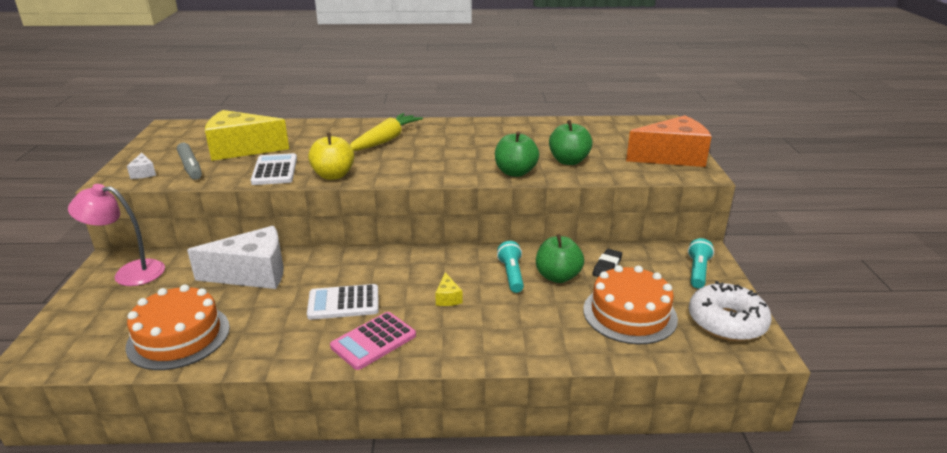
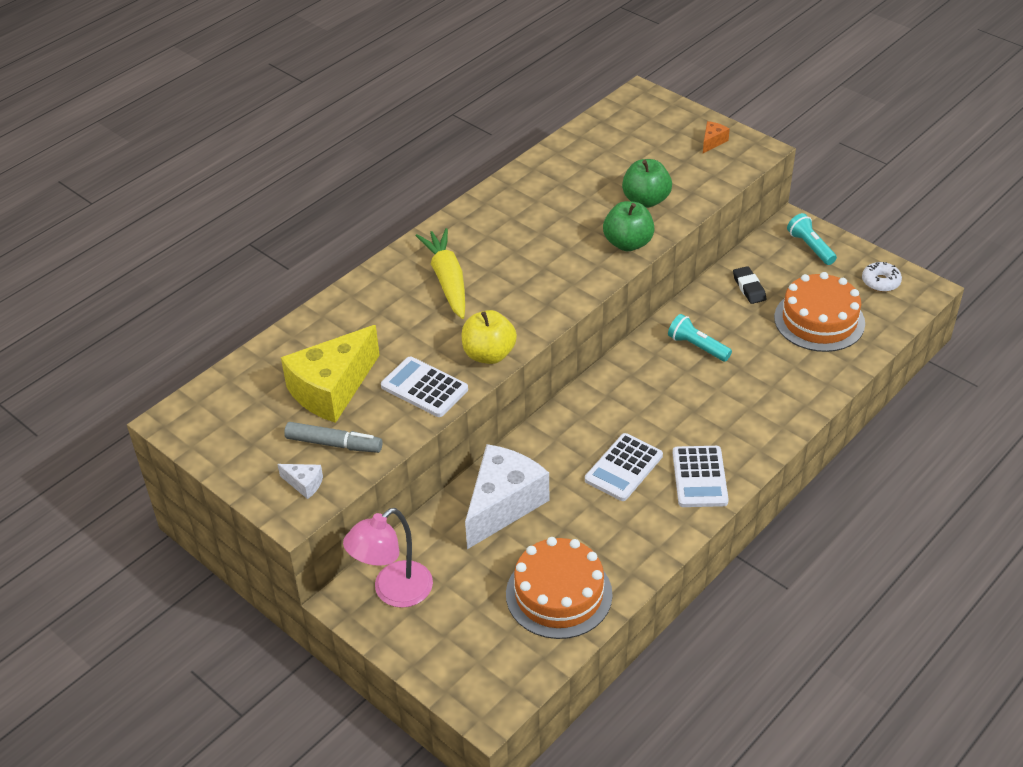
camera: 45 degrees left, 15 degrees up
pink calculator [330,312,416,370] -> white calculator [672,446,729,507]
yellow cheese [435,272,462,306] -> none
green apple [536,234,584,283] -> none
orange cheese [626,115,712,167] -> orange cheese [703,121,730,153], size x0.41
white donut [689,281,771,341] -> white donut [862,262,902,292], size x0.54

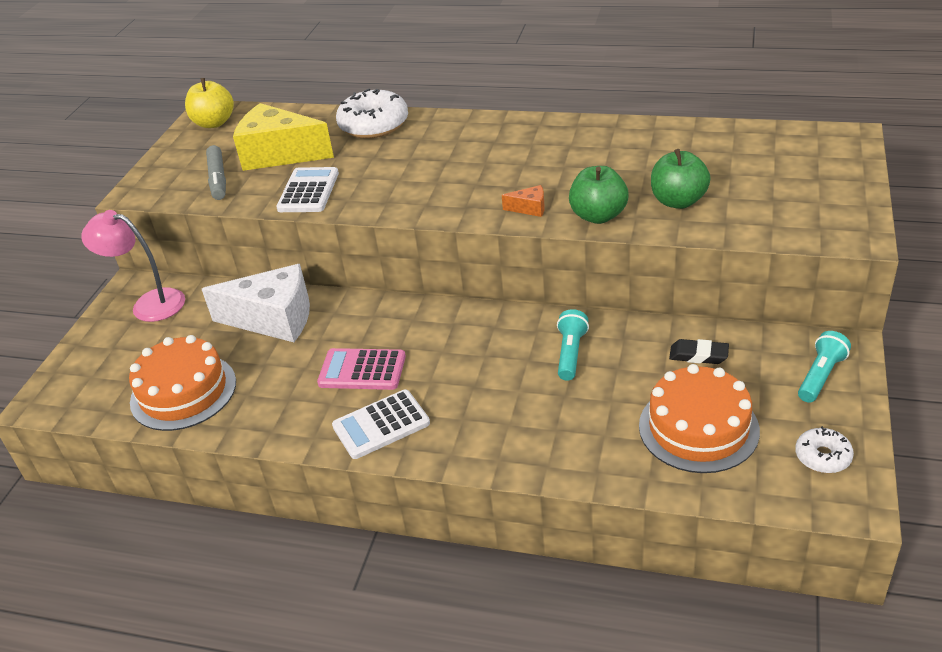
camera: 65 degrees right, 5 degrees down
white cheese [277,464,323,499] -> none
yellow carrot [415,228,465,319] -> none
yellow apple [462,310,517,364] -> yellow apple moved to [185,78,234,128]
white calculator [585,433,663,501] -> pink calculator [317,348,406,390]
orange cheese [703,121,730,153] -> orange cheese moved to [502,185,545,217]
black eraser [733,266,766,304] -> black eraser turned 60 degrees clockwise [669,339,729,364]
none -> white donut [336,88,408,139]

